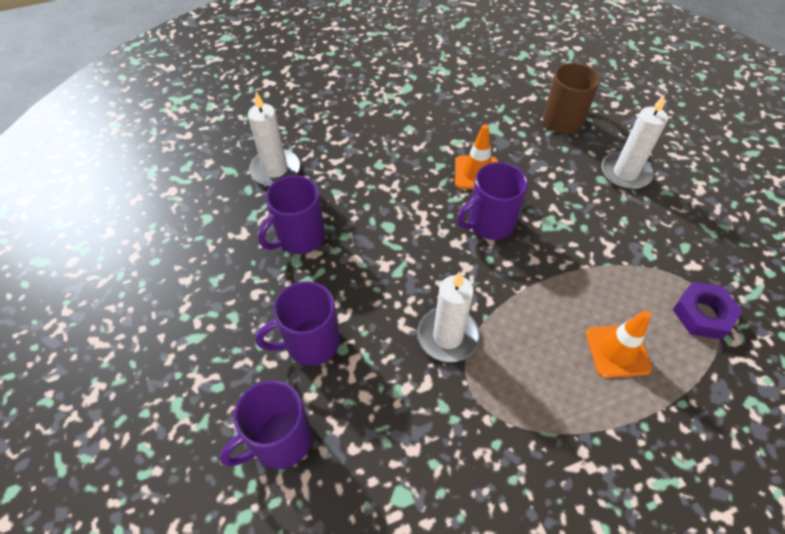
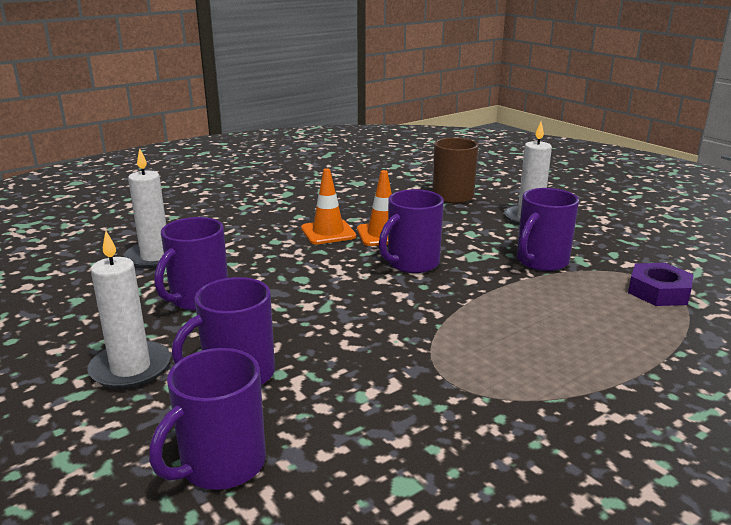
camera: 15 degrees left, 30 degrees down
white candle [417,272,480,362] -> white candle moved to [87,231,171,389]
orange traffic cone [586,310,652,378] -> orange traffic cone moved to [301,168,356,244]
none -> purple mug [517,188,579,271]

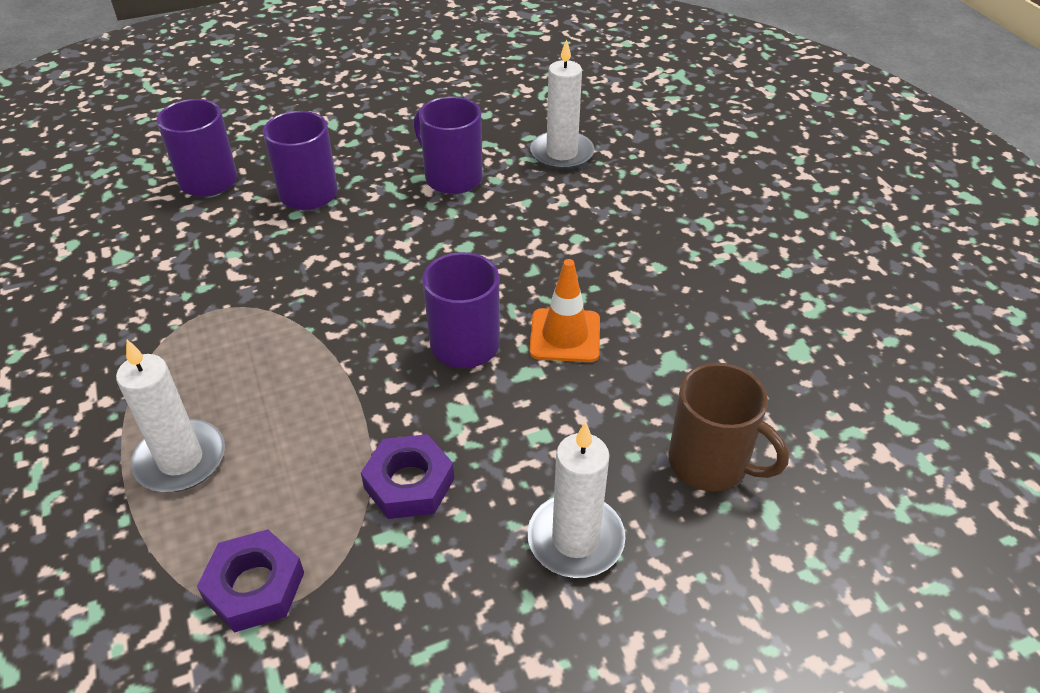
camera: 105 degrees right, 20 degrees up
white candle [87,231,171,389] -> white candle moved to [116,340,225,492]
orange traffic cone [301,168,356,244] -> none
purple mug [517,188,579,271] -> purple nut [361,434,454,519]

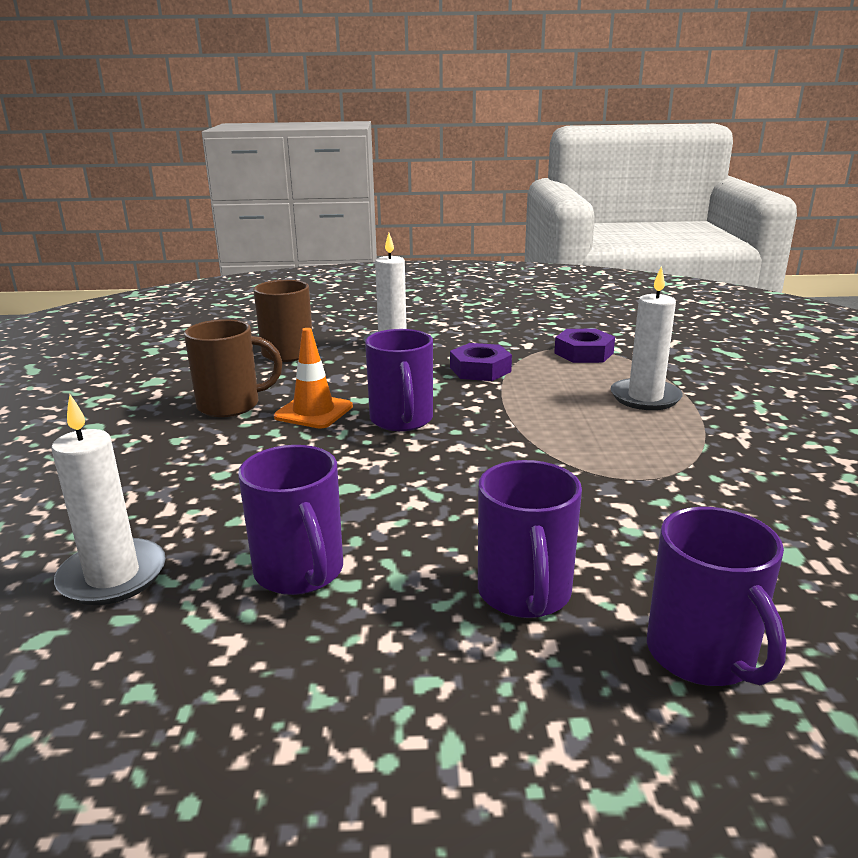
camera: 160 degrees left, 20 degrees down
none -> brown mug [184,319,282,417]

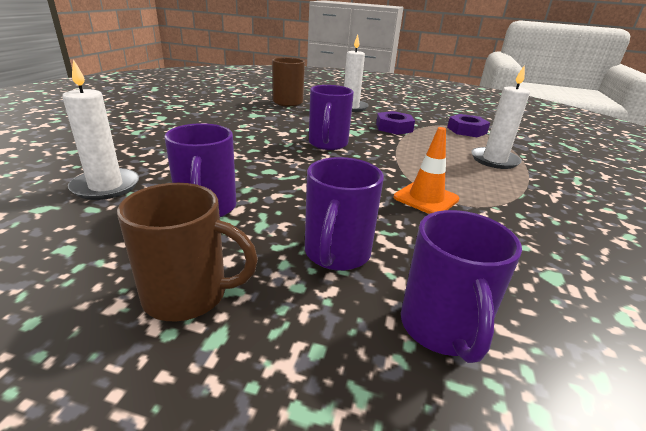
camera: 15 degrees right, 5 degrees up
brown mug [184,319,282,417] -> brown mug moved to [117,183,258,322]
orange traffic cone [274,328,353,429] -> orange traffic cone moved to [394,127,459,214]

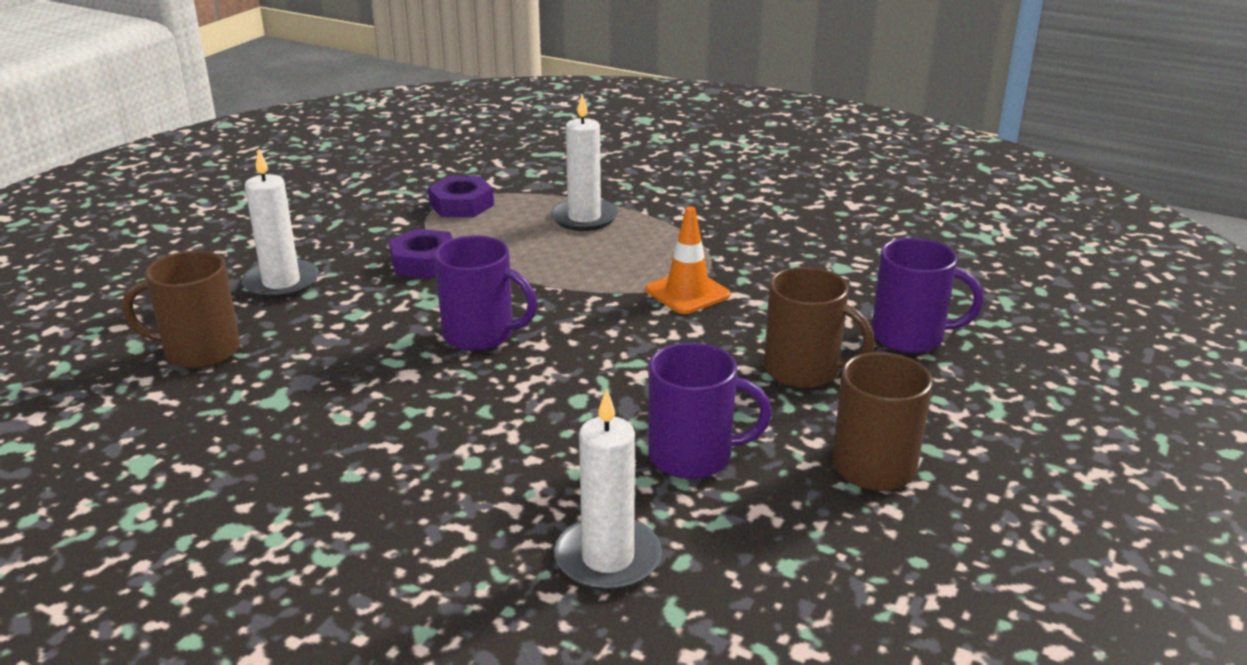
camera: 75 degrees left, 0 degrees up
purple mug [305,157,384,271] -> brown mug [764,267,875,388]

